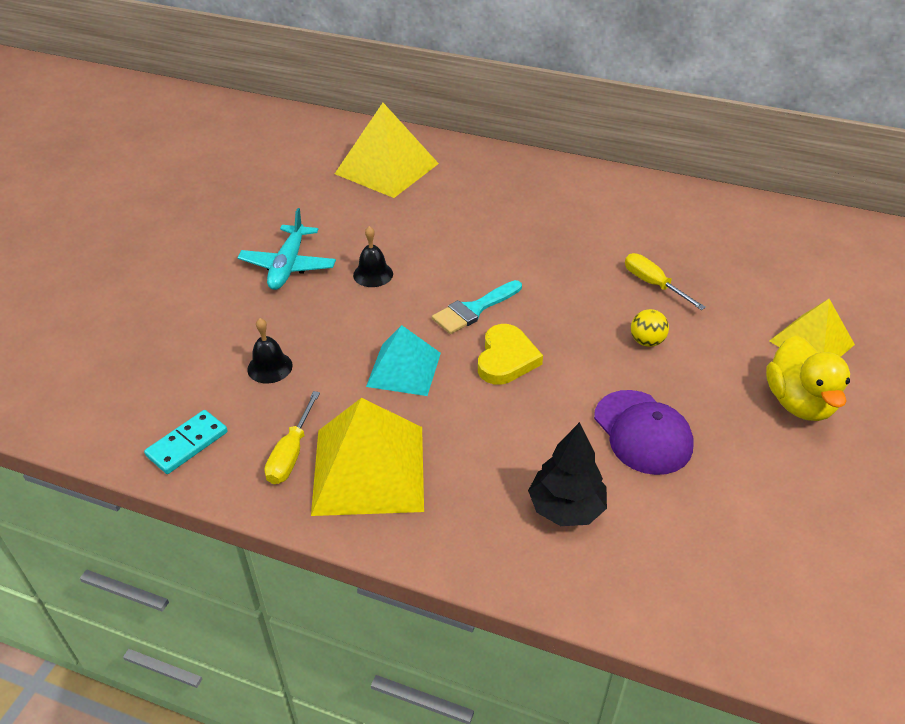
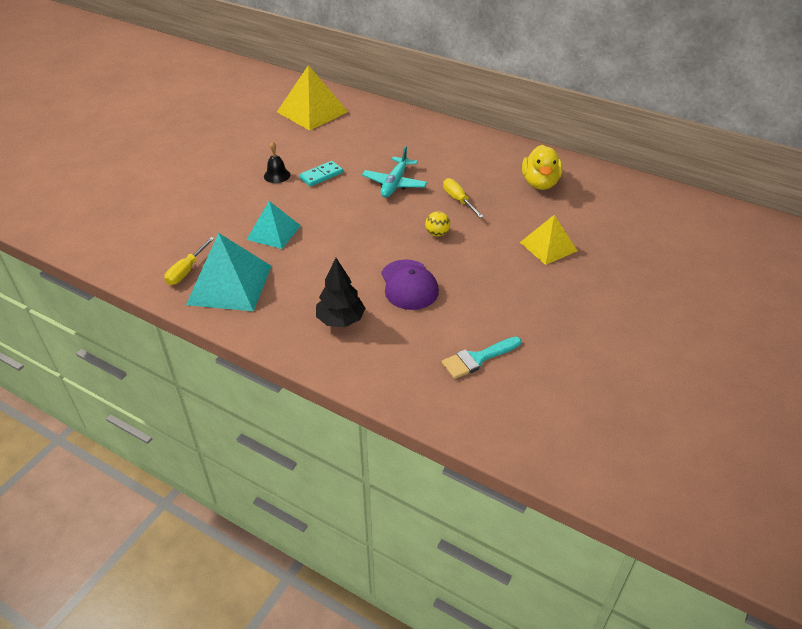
camera: 10 degrees right, 0 degrees up
turquoise domino [144,410,227,474] -> turquoise domino moved to [299,161,343,187]
turquoise plane [237,208,336,290] -> turquoise plane moved to [362,146,427,197]
black bell [247,318,293,383] -> none
yellow pyramid [311,398,424,516] -> turquoise pyramid [186,233,271,311]
turquoise brush [432,280,522,334] -> turquoise brush moved to [442,337,521,379]
yellow heart [478,324,543,385] -> none
yellow duck [766,335,850,421] -> yellow duck moved to [522,145,563,190]

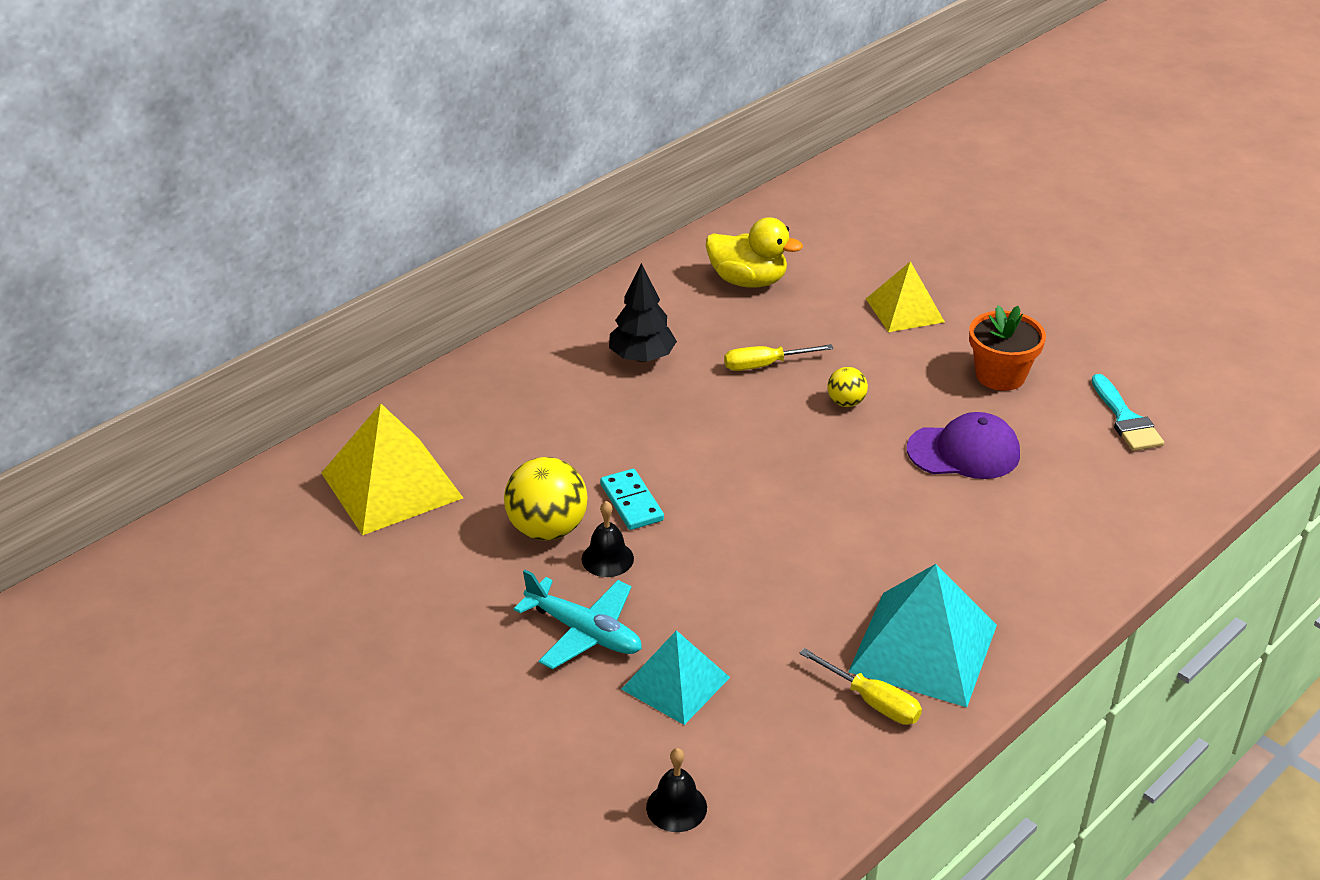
camera: 75 degrees left, 5 degrees down
turquoise pyramid [246,201,301,249] -> turquoise pyramid moved to [621,630,730,725]
black tree [316,258,366,327] -> black tree moved to [609,263,677,362]
turquoise plane [362,146,427,197] -> turquoise plane moved to [514,570,642,669]
none -> yellow ball [504,457,588,541]
none -> black bell [646,748,707,832]
none -> orange flower pot [969,305,1046,391]

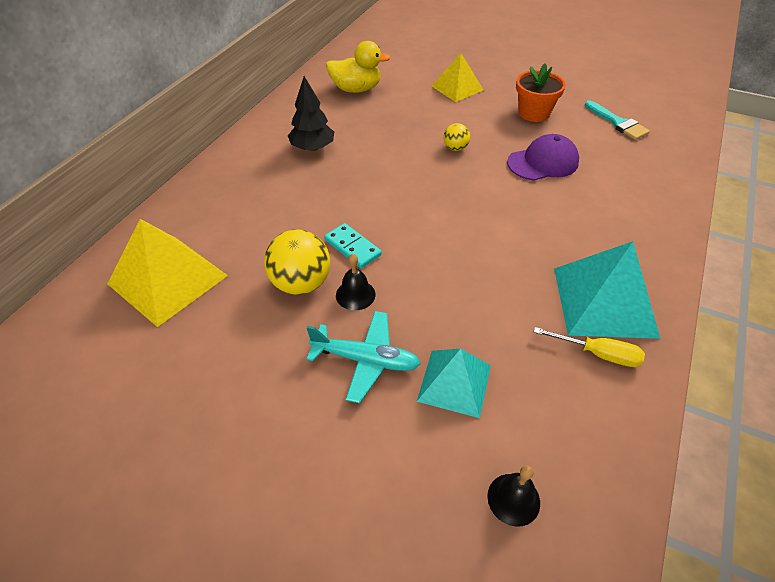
camera: 20 degrees left, 10 degrees up
yellow screwdriver [724,344,834,371] -> none

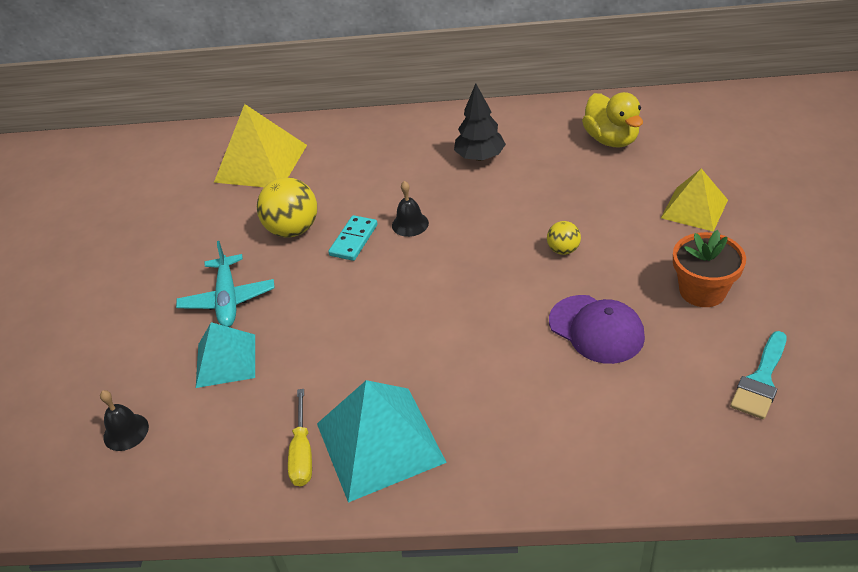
camera: 70 degrees right, 5 degrees down
black bell [336,254,376,310] -> black bell moved to [392,181,429,237]

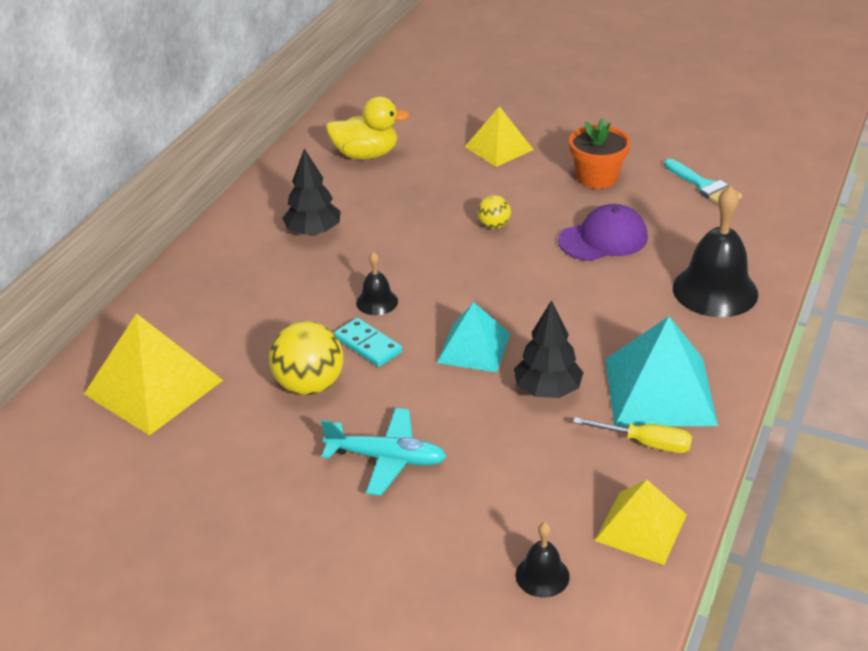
camera: 70 degrees left, 5 degrees down
turquoise pyramid [196,322,255,388] -> turquoise pyramid moved to [437,302,510,372]
none -> black tree [514,300,584,398]
none -> yellow pyramid [595,480,687,565]
none -> black bell [673,186,758,317]

